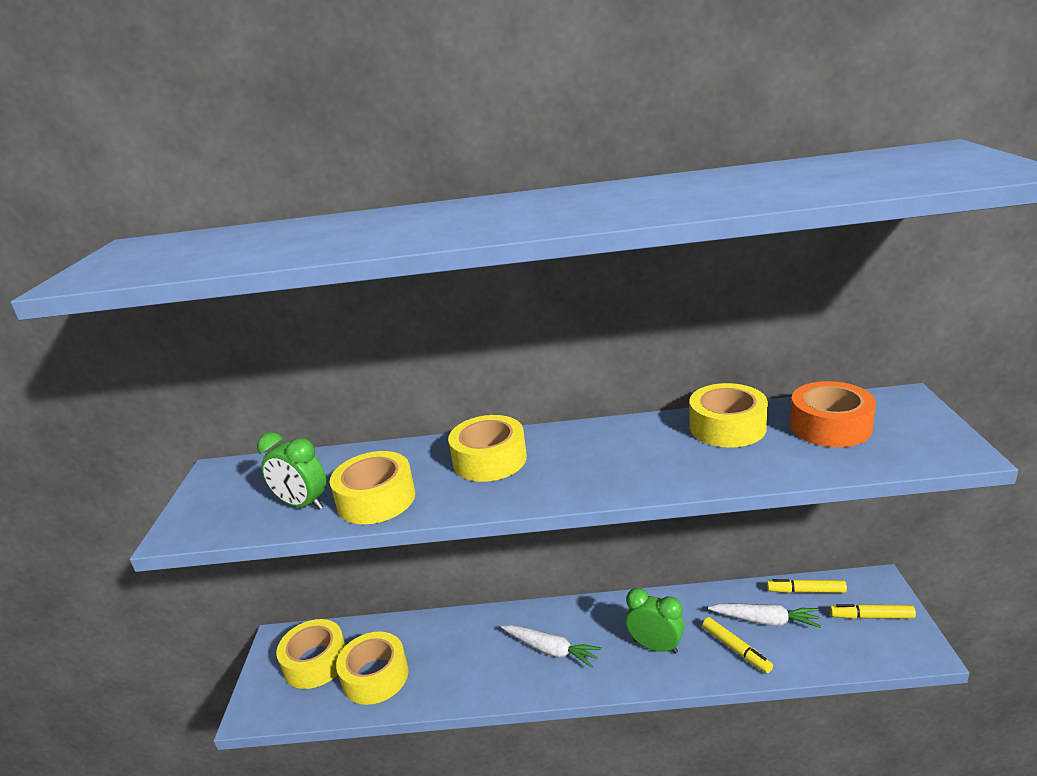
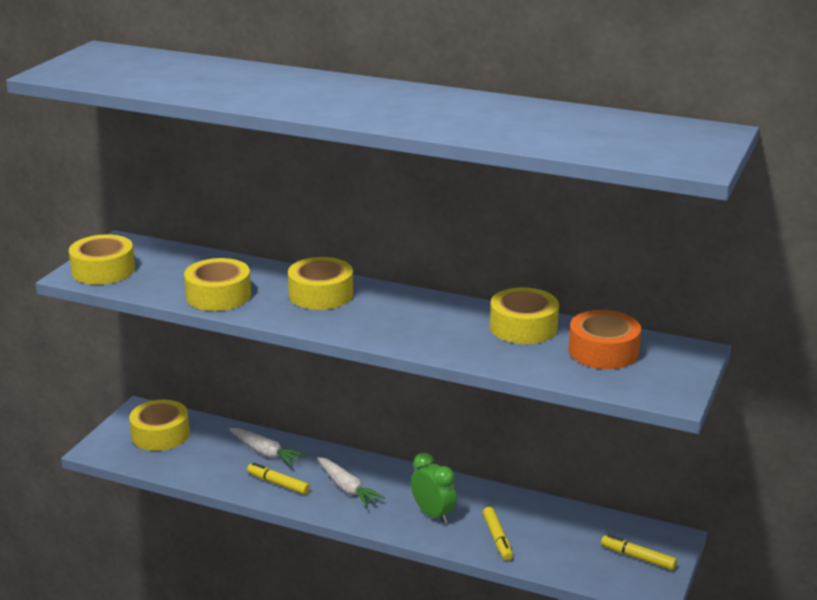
camera: 20 degrees right, 0 degrees up
green clock [257,432,326,510] -> none
yellow tape [336,632,409,705] -> yellow tape moved to [69,234,135,285]
white carrot [708,603,821,628] -> white carrot moved to [229,428,307,466]
yellow marker [767,579,847,593] -> yellow marker moved to [247,463,310,495]

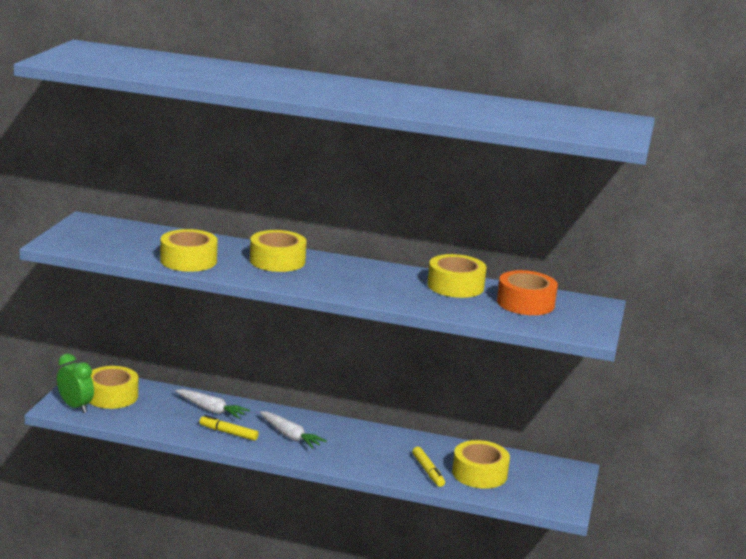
camera: 10 degrees left, 5 degrees down
yellow tape [69,234,135,285] -> yellow tape moved to [452,440,510,489]
green clock [411,452,457,524] -> green clock moved to [57,354,94,413]
yellow marker [601,534,677,570] -> none

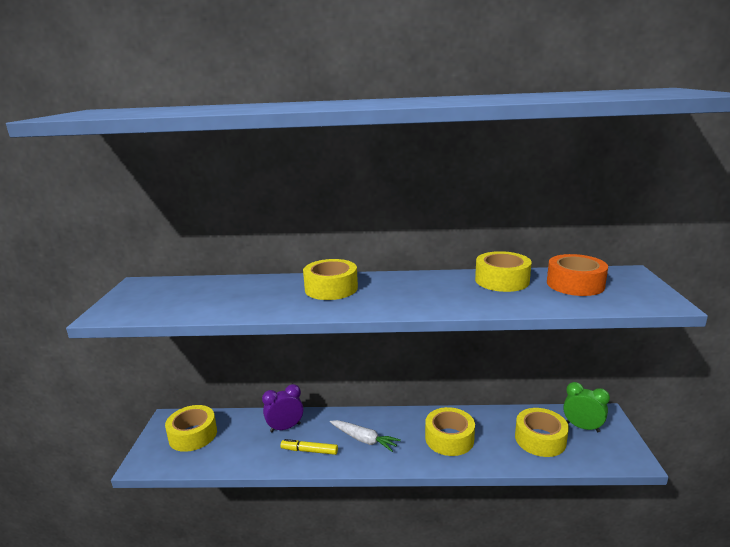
camera: 10 degrees left, 0 degrees up
green clock [57,354,94,413] -> green clock moved to [563,382,610,432]
yellow tape [160,229,218,272] -> yellow tape moved to [425,407,475,456]
white carrot [175,389,250,419] -> purple clock [262,384,303,432]
yellow marker [412,447,445,487] -> none

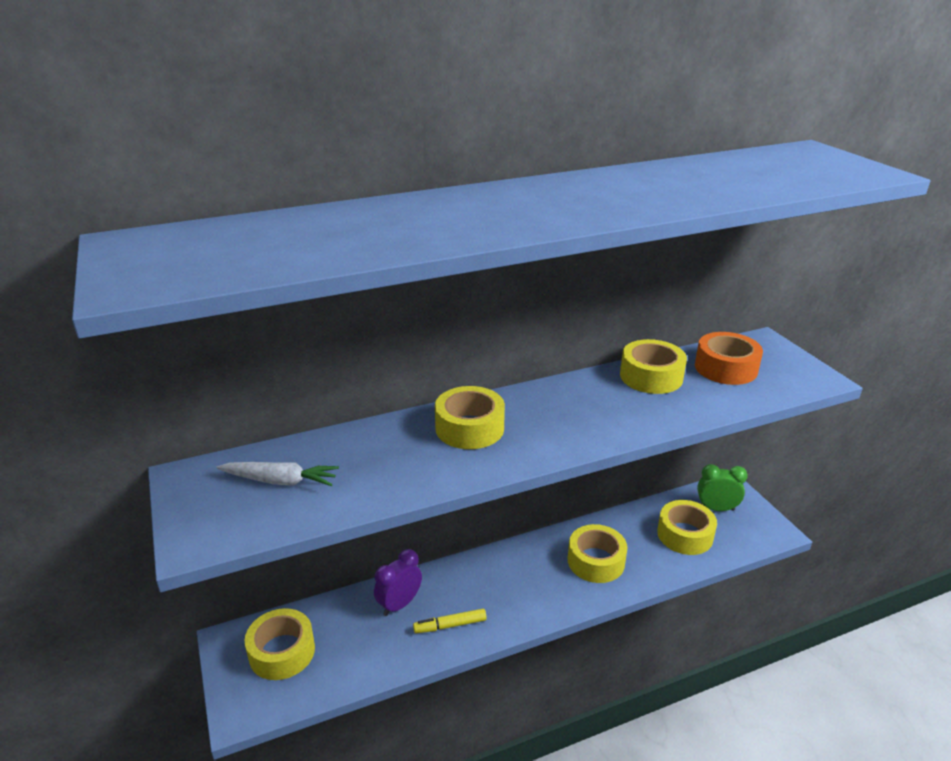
camera: 25 degrees left, 10 degrees up
white carrot [330,420,401,452] -> white carrot moved to [216,462,339,486]

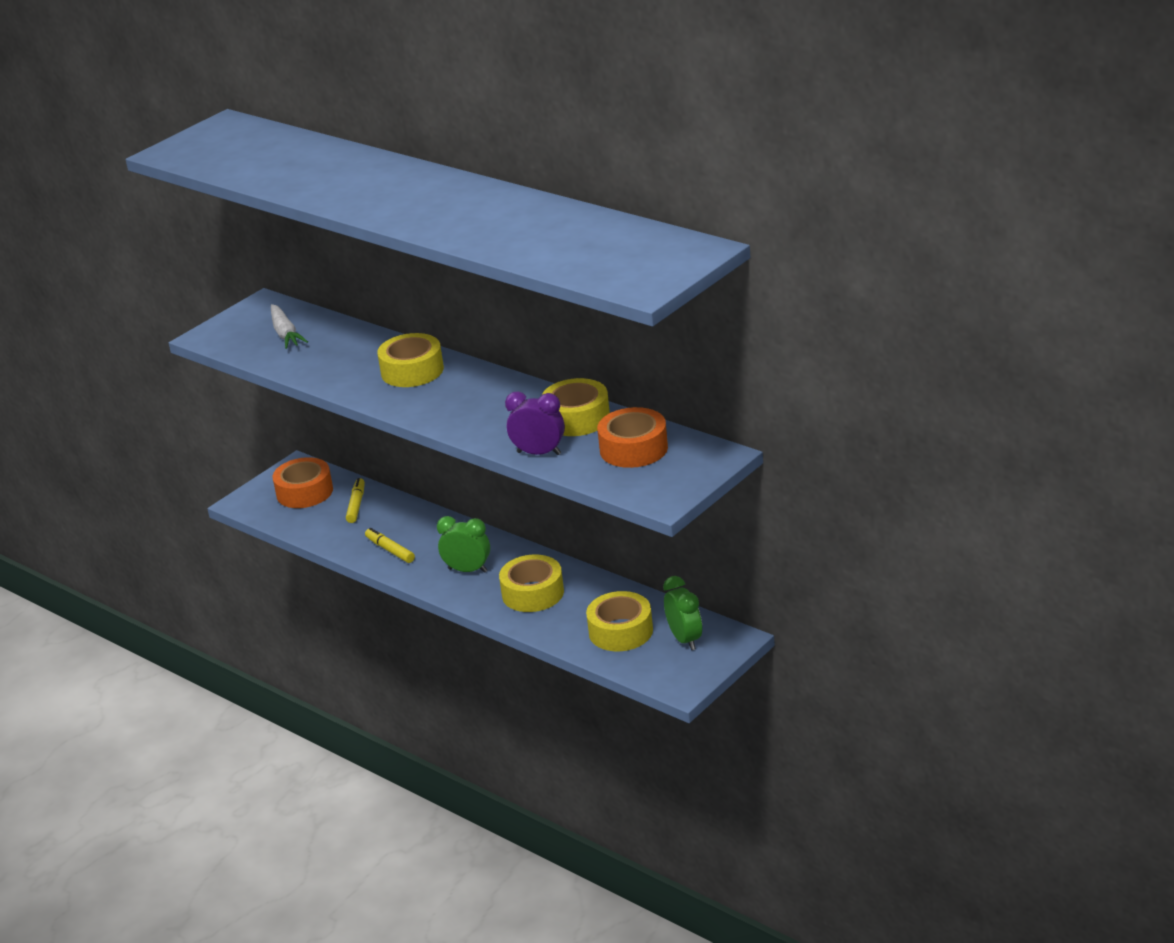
camera: 65 degrees right, 0 degrees up
yellow tape [245,608,315,680] -> orange tape [272,457,333,508]
purple clock [374,549,422,616] -> purple clock moved to [505,391,565,455]
none -> yellow marker [346,478,365,523]
none -> green clock [437,516,490,573]

